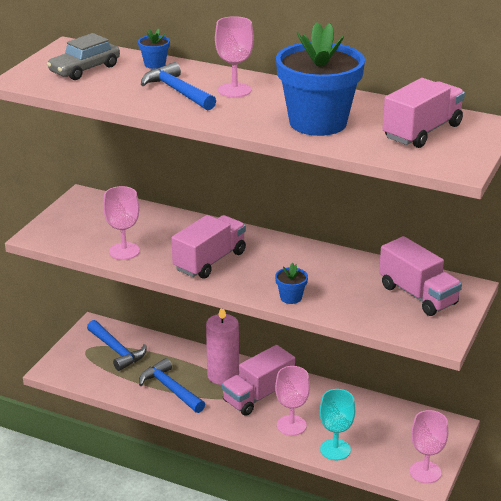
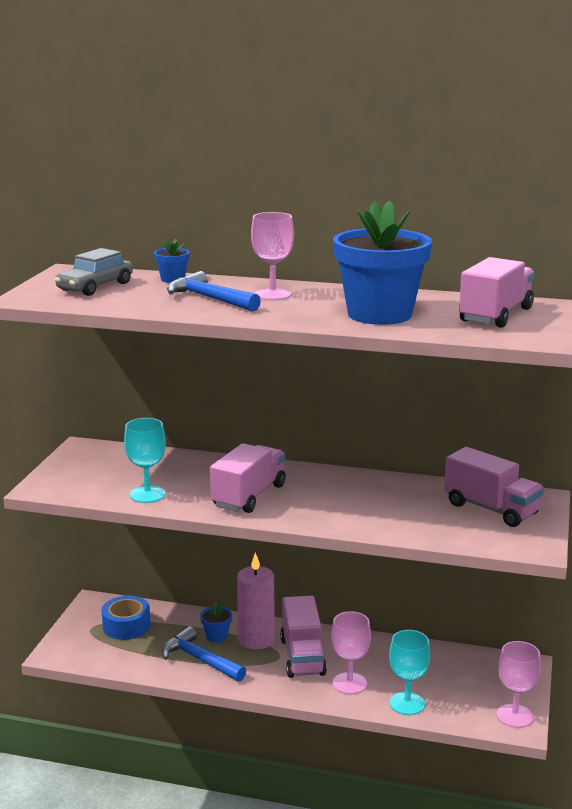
camera: 10 degrees left, 10 degrees down
blue hammer [87,320,147,371] -> blue tape [102,596,151,640]
pink goblet [103,186,140,260] -> turquoise goblet [124,418,166,503]
pink truck [221,345,295,416] -> pink truck turned 45 degrees counterclockwise [280,596,327,678]
blue flower pot [275,263,308,304] -> blue flower pot moved to [200,602,232,643]

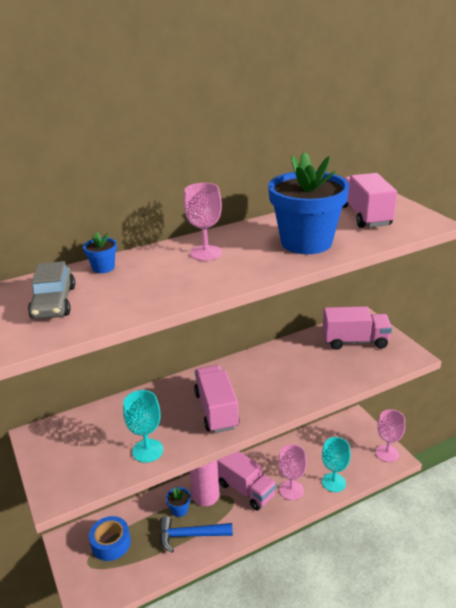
camera: 40 degrees left, 10 degrees up
blue hammer [167,271,261,312] -> none

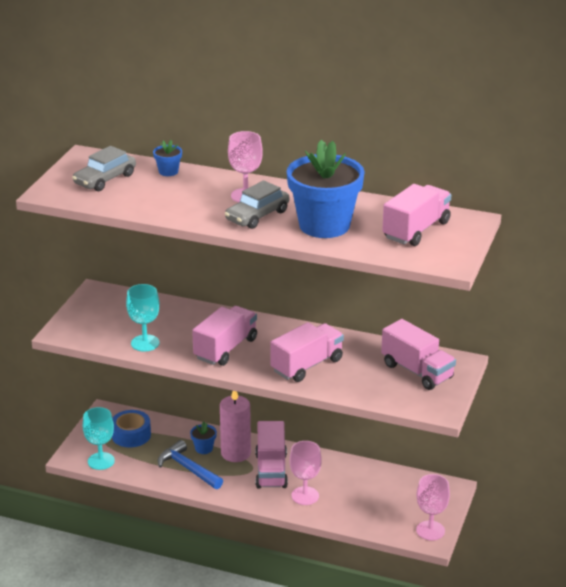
camera: 45 degrees right, 0 degrees up
turquoise goblet [322,437,351,492] -> turquoise goblet moved to [83,407,115,470]
none -> grey car [225,180,290,229]
none -> pink truck [270,322,344,382]

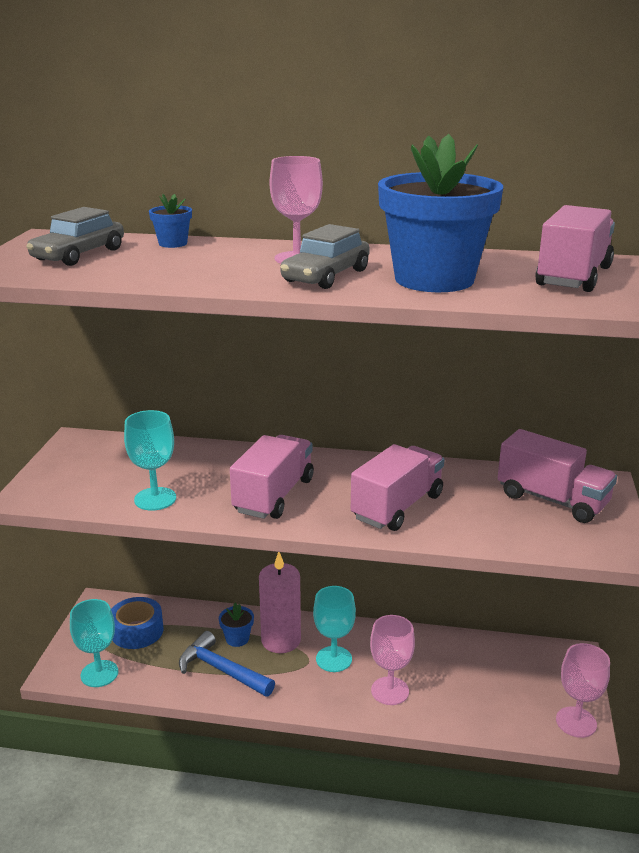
camera: 10 degrees left, 5 degrees down
pink truck [255,421,288,489] -> turquoise goblet [313,586,356,672]

